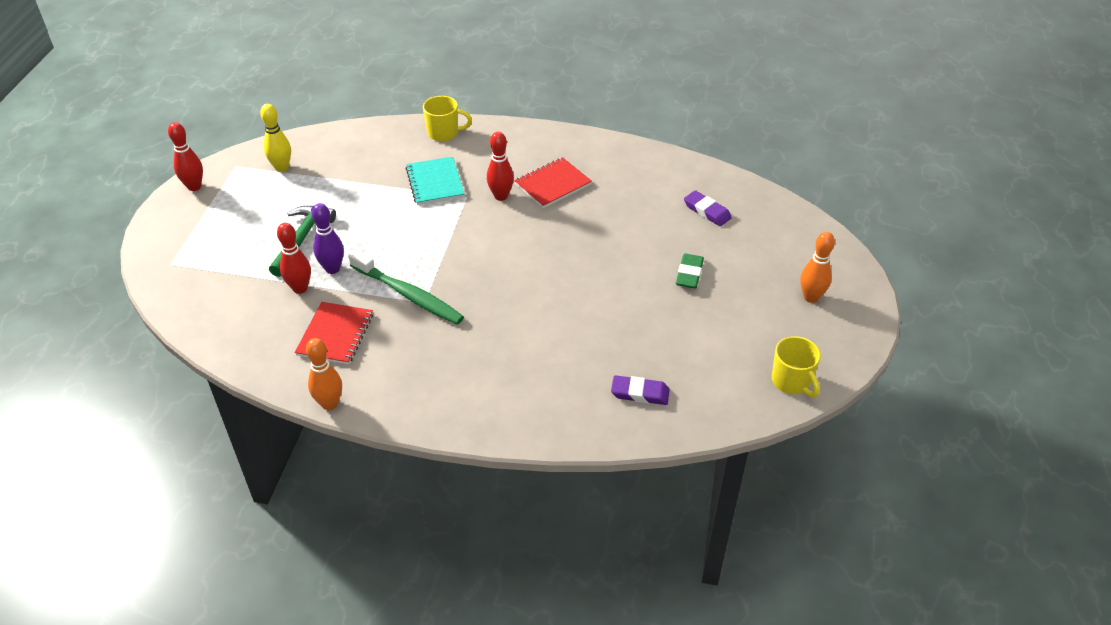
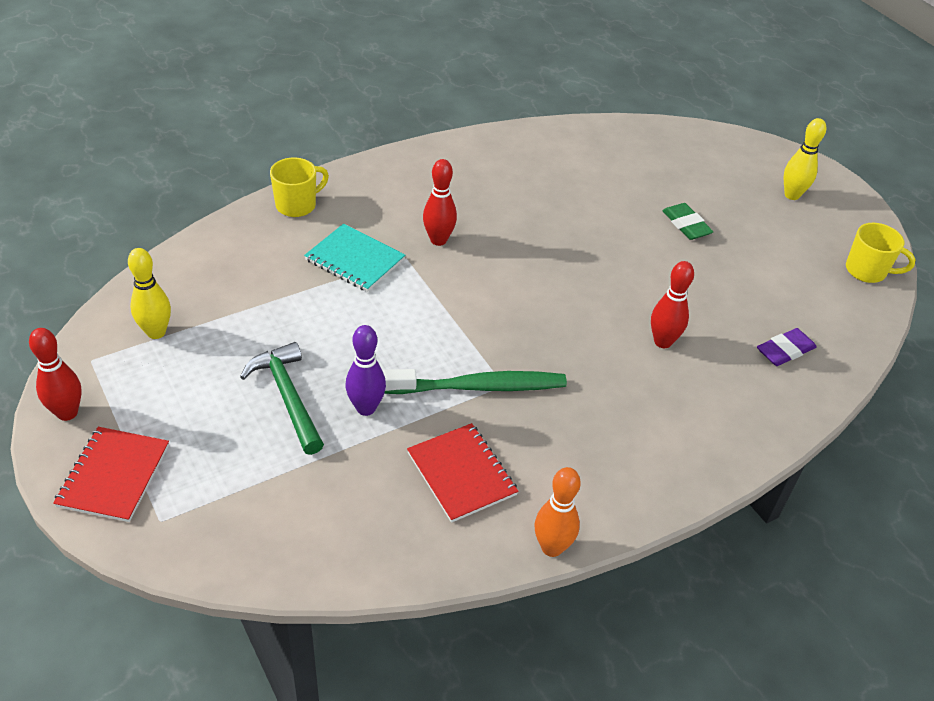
camera: 45 degrees left, 0 degrees up
red bowling pin [277,223,311,294] -> red bowling pin moved to [651,261,694,348]
red notebook [514,157,592,208] -> red notebook moved to [53,427,169,522]
purple eraser [684,190,732,226] -> none
orange bowling pin [800,232,835,303] -> yellow bowling pin [784,118,826,200]

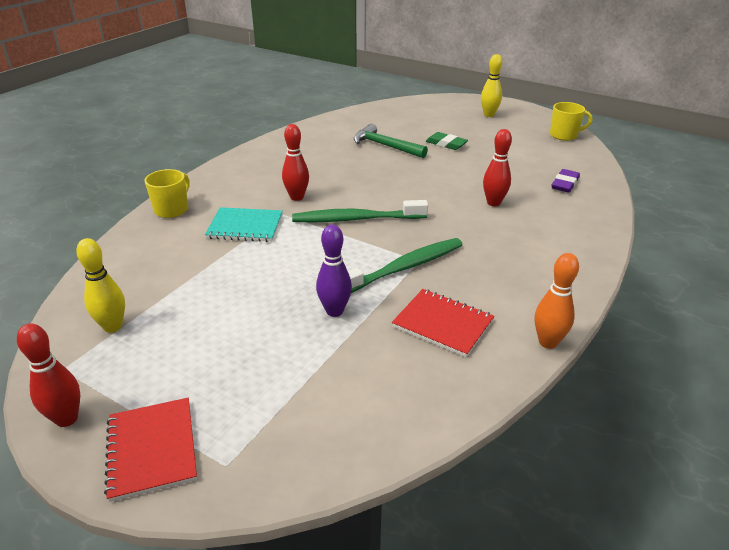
camera: 25 degrees left, 10 degrees down
green hammer [240,342,324,455] -> green hammer moved to [354,124,428,158]
none -> green toothbrush [292,200,428,222]

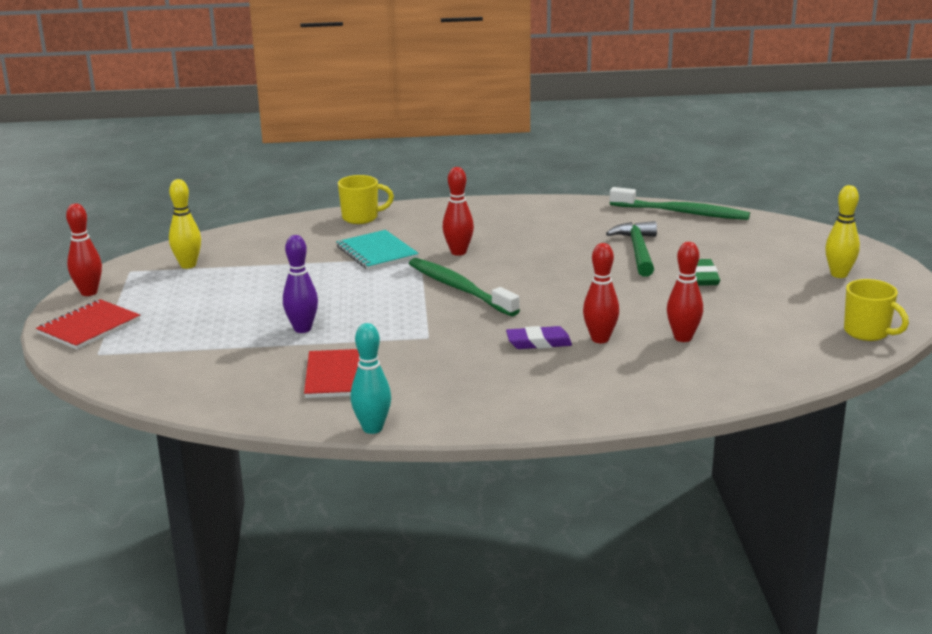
camera: 55 degrees right, 10 degrees down
green toothbrush [348,238,463,293] -> green toothbrush moved to [610,187,750,220]
orange bowling pin [535,253,579,349] -> turquoise bowling pin [351,323,391,434]
purple eraser [552,169,580,193] -> purple eraser moved to [506,326,572,349]
none -> red bowling pin [667,242,703,342]

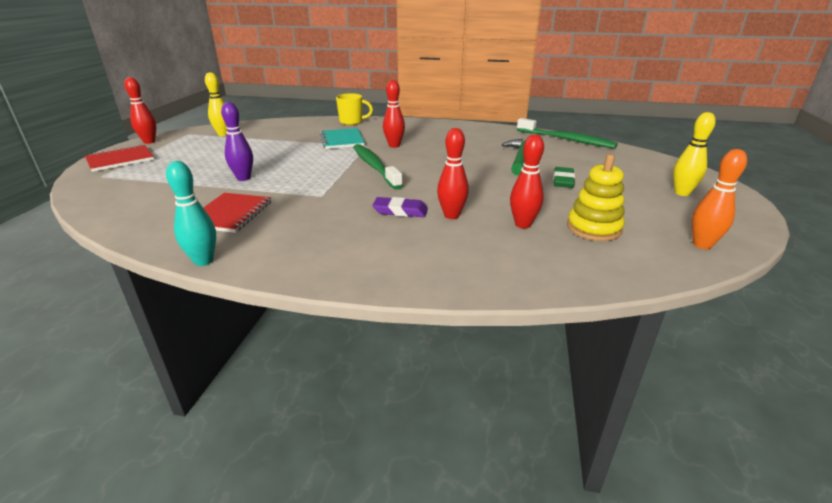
camera: 15 degrees right, 5 degrees up
yellow mug [844,279,909,341] -> orange bowling pin [692,149,747,249]
none -> yellow stacking toy [567,154,625,241]

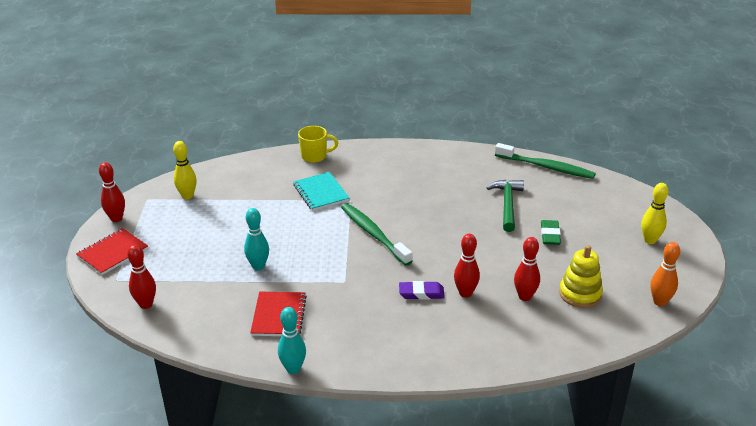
camera: 10 degrees left, 5 degrees up
purple bowling pin [221,102,253,181] -> turquoise bowling pin [244,208,269,271]
red bowling pin [383,80,405,148] -> red bowling pin moved to [127,245,156,309]

